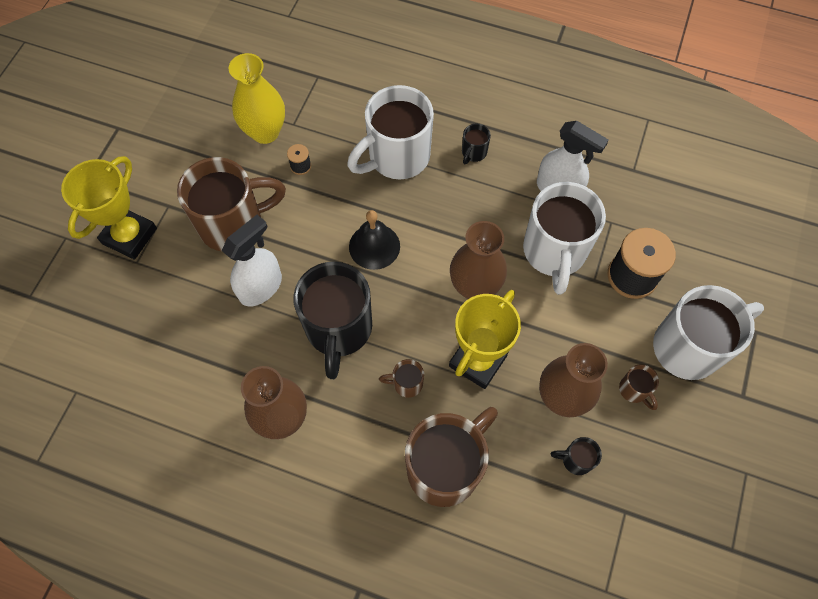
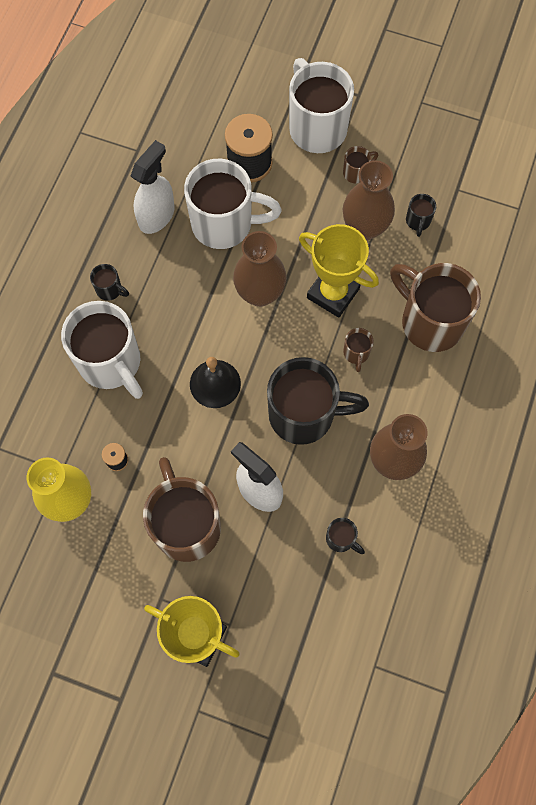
camera: 90 degrees left, 5 degrees up
none -> black mug [326,518,365,554]

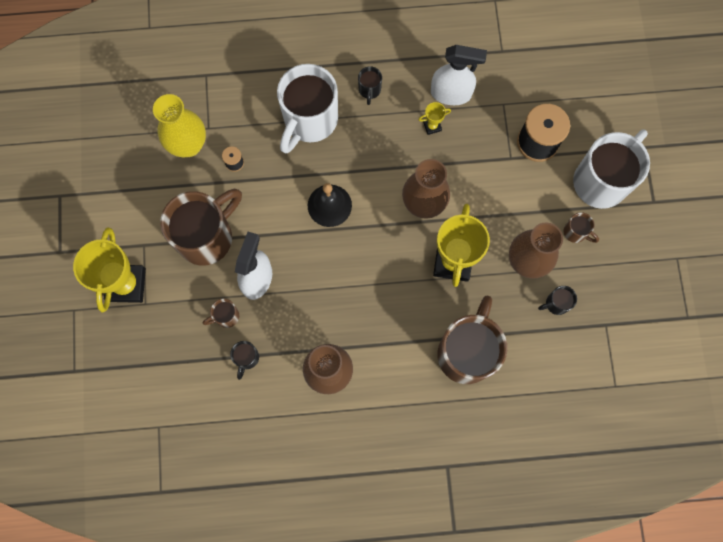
camera: 65 degrees right, 5 degrees up
white mug [184,159,282,249] -> none
black mug [267,357,369,445] -> none
brown mug [343,328,374,372] -> brown mug moved to [203,299,239,328]
none -> yellow trophy [418,102,451,135]

